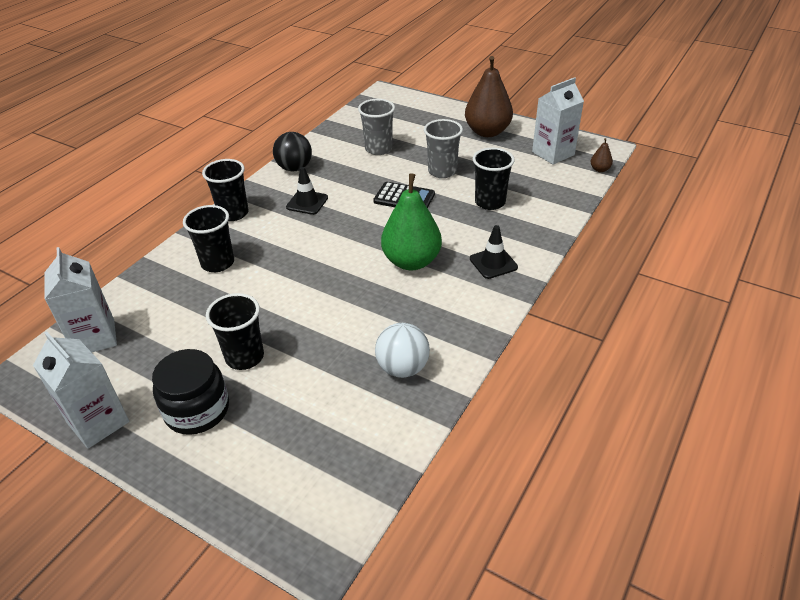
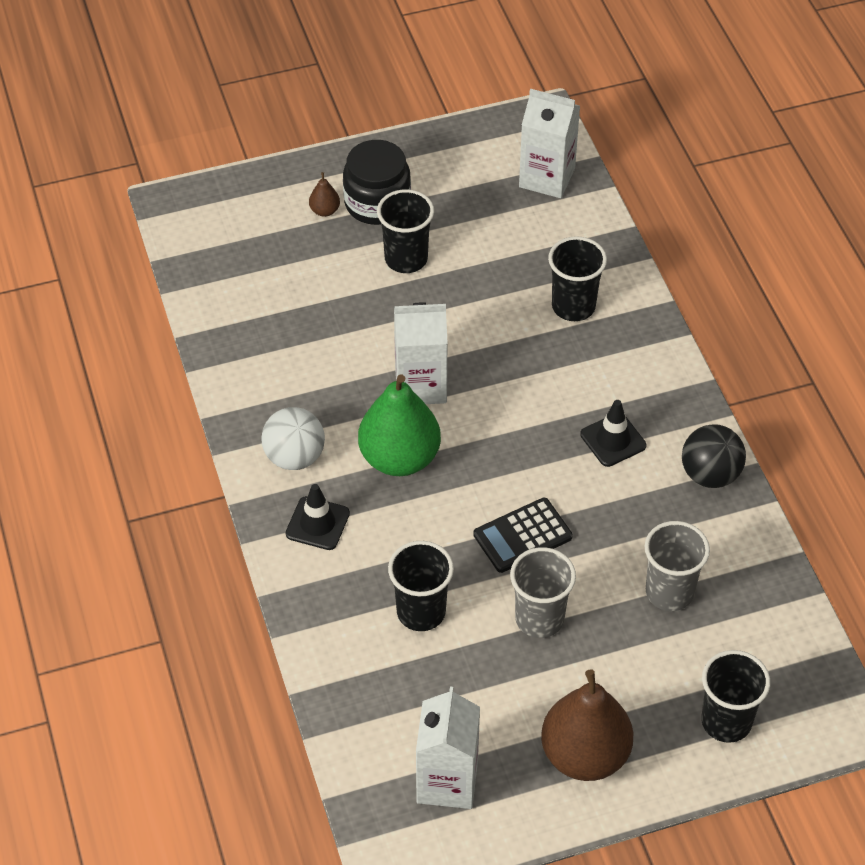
camera: 130 degrees right, 10 degrees up
white carton [33,331,129,449] -> white carton moved to [394,302,448,404]
black cup [202,159,249,221] -> black cup moved to [701,650,770,743]
white ball [375,323,430,378] -> white ball moved to [261,407,325,470]
brown pear [590,138,613,172] -> brown pear moved to [309,172,340,217]

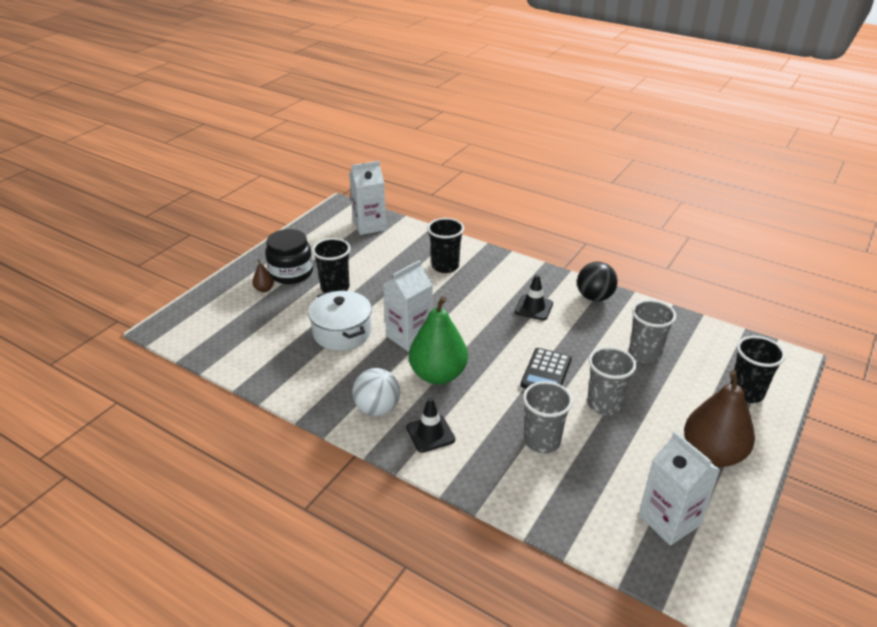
camera: 40 degrees left, 15 degrees down
black cup [388,541,454,631] -> grey cup [523,381,573,453]
none -> white pot [308,291,372,351]

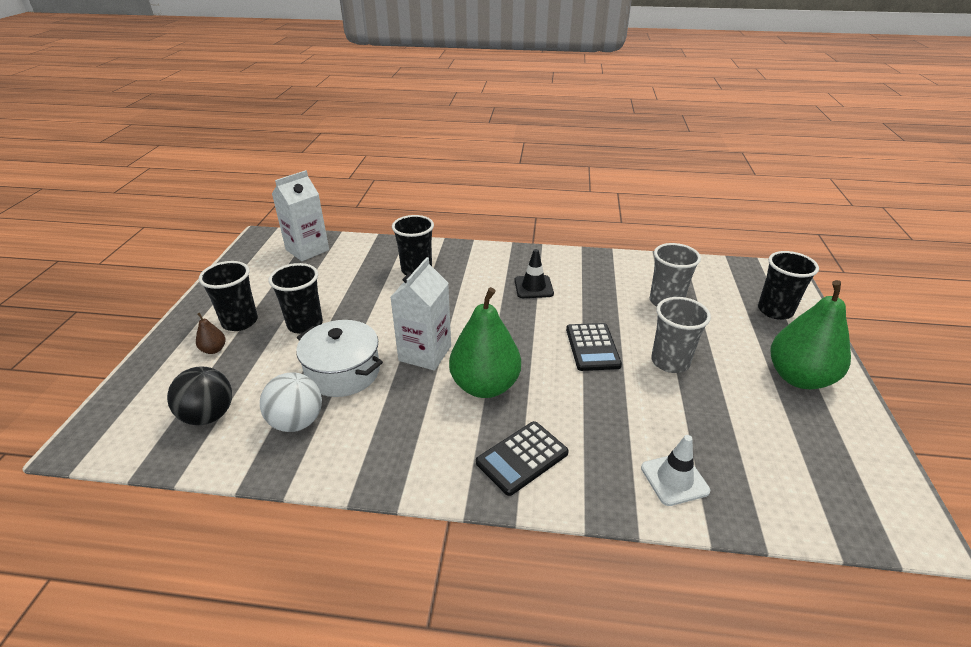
camera: 25 degrees left, 0 degrees up
black jar [265,229,313,284] -> black cup [199,261,258,331]
white ball [352,368,400,416] -> white ball moved to [260,372,322,432]
black traffic cone [406,397,455,453] -> black calculator [476,421,569,496]
grey cup [523,381,573,453] -> none
black ball [577,262,618,301] -> black ball moved to [167,366,232,425]
white carton [638,431,720,546] -> none
brown pear [684,370,755,467] -> green pear [770,280,851,389]
none -> white traffic cone [641,435,710,506]

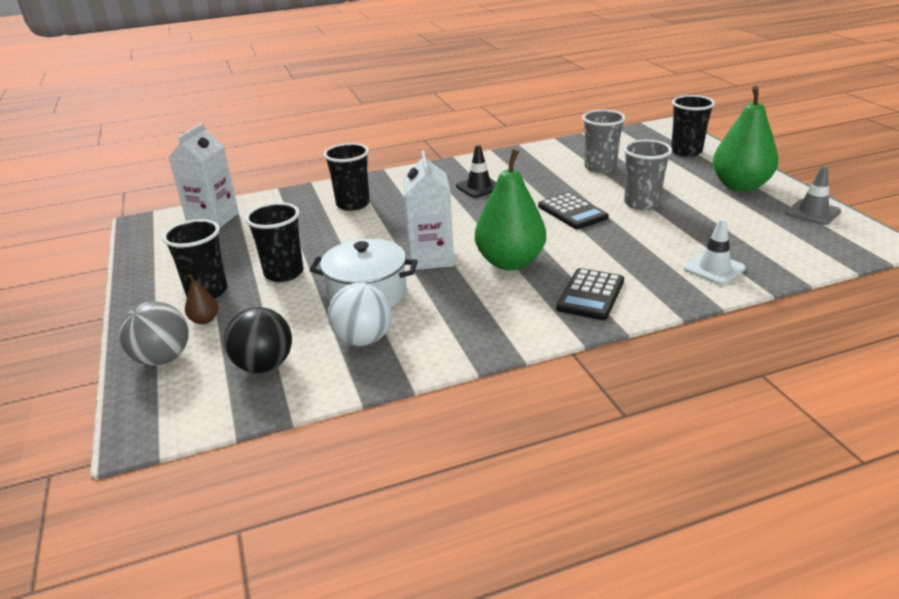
camera: 25 degrees left, 5 degrees down
none -> grey ball [119,301,188,366]
none -> grey traffic cone [786,166,841,225]

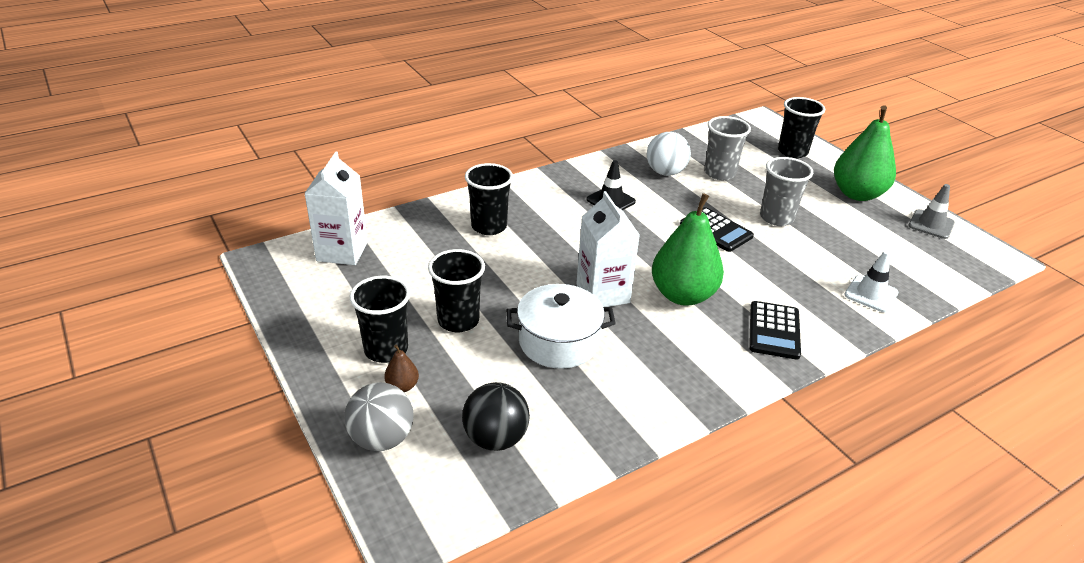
camera: 15 degrees left, 5 degrees up
white ball [328,283,392,346] -> white ball moved to [647,132,691,176]

